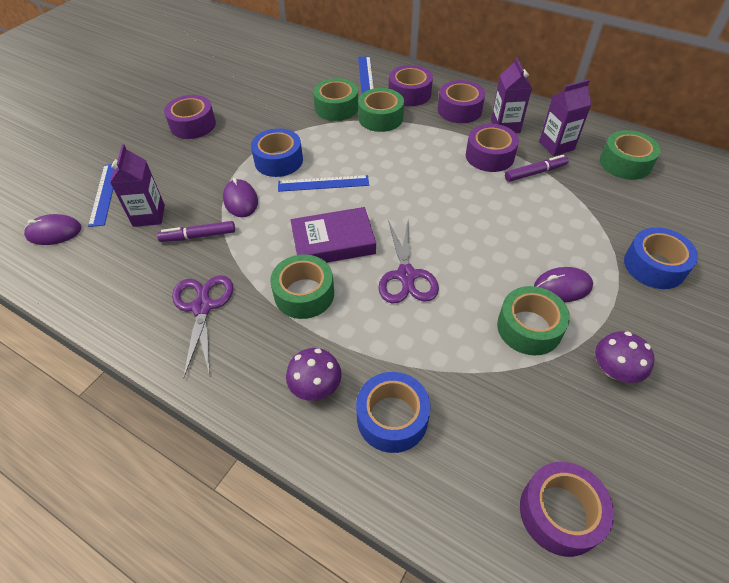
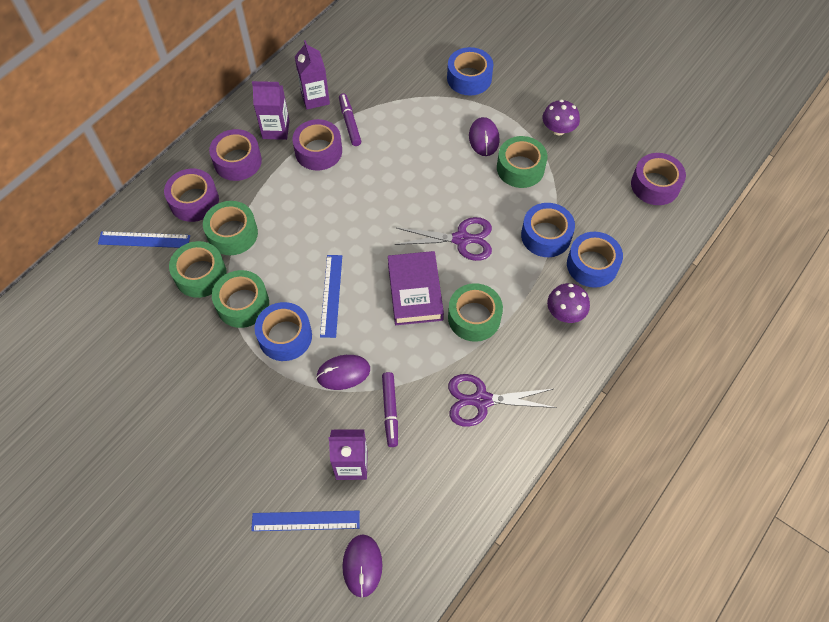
camera: 85 degrees left, 10 degrees up
purple tape [164,95,216,139] -> none
green tape [600,130,661,180] -> green tape moved to [212,270,269,328]
none -> blue tape [521,203,575,257]

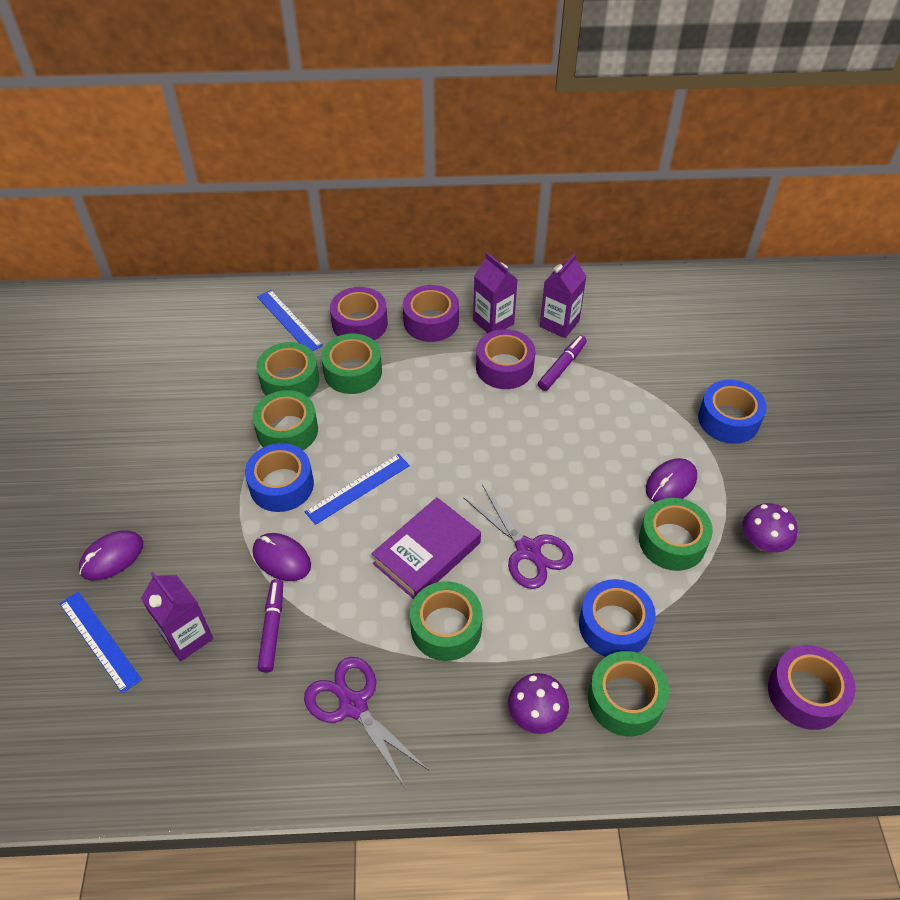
camera: 50 degrees right, 10 degrees down
purple mouse [342,534,382,598] -> purple mouse moved to [79,530,143,580]
purple marker [382,372,398,447] -> purple marker turned 135 degrees clockwise [258,579,283,673]
blue tape [567,232,623,288] -> green tape [588,651,669,736]

